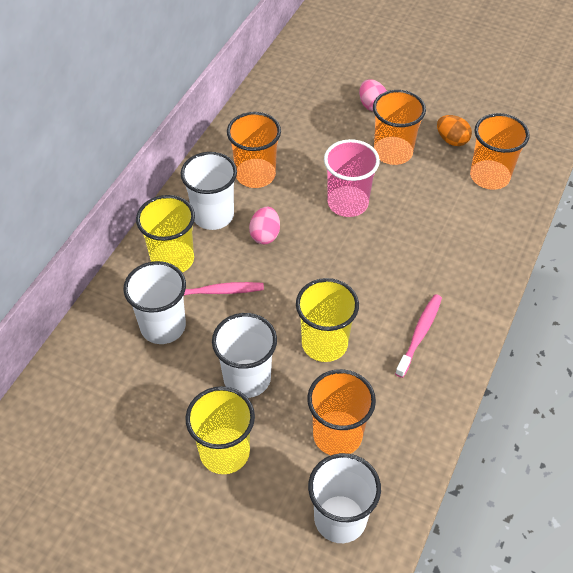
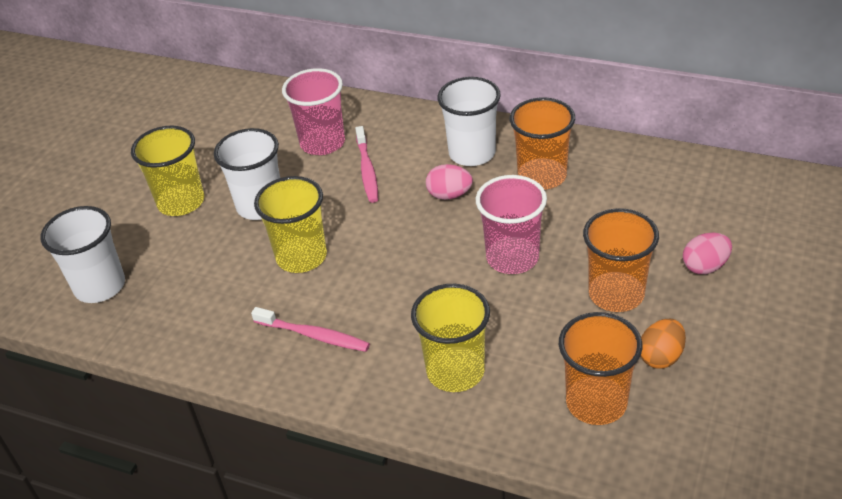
camera: 90 degrees right, 10 degrees down
white cup [123,261,186,344] -> pink cup [282,68,345,155]
yellow cup [136,195,195,272] -> yellow cup moved to [411,284,490,392]
orange cup [307,369,376,455] -> none

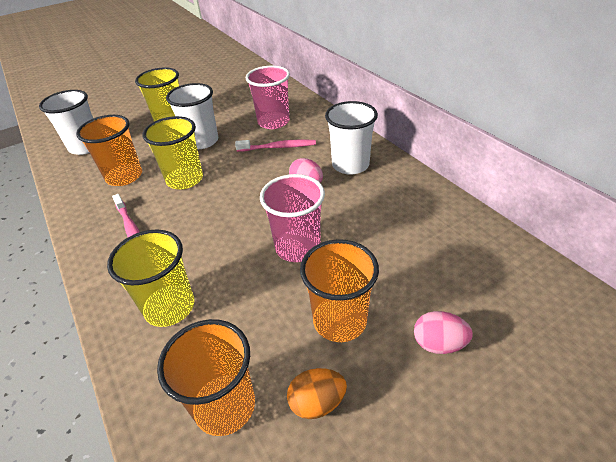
camera: 35 degrees right, 0 degrees up
pink toothbrush [355,126,378,203] -> pink toothbrush turned 120 degrees counterclockwise [235,139,316,152]
orange cup [510,97,575,190] -> orange cup moved to [76,115,142,186]

